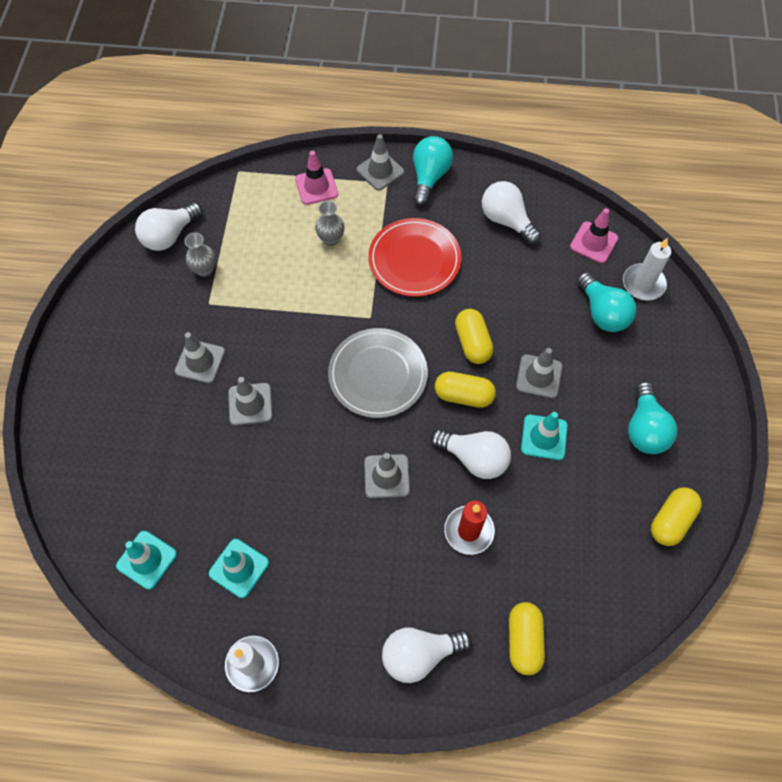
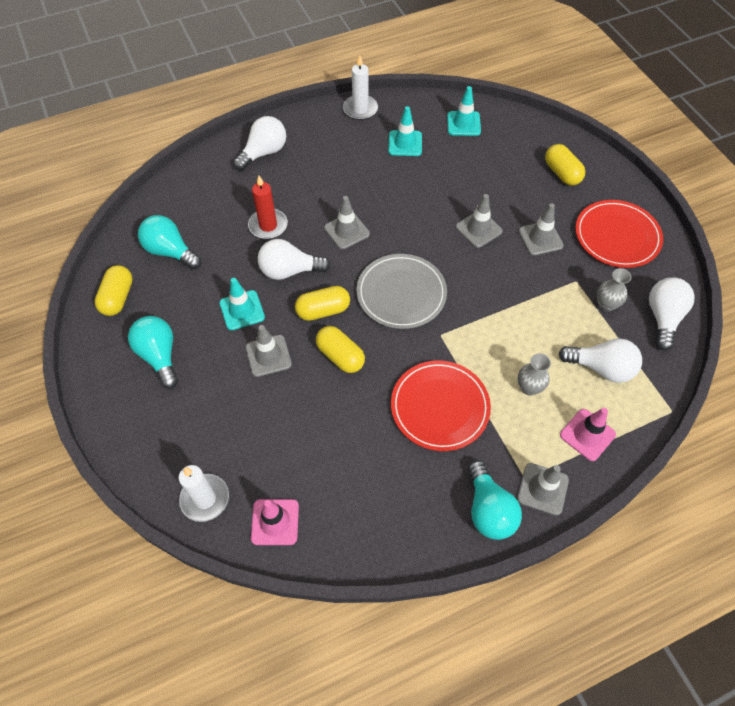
camera: 150 degrees right, 5 degrees down
white light bulb [482,181,541,245] -> white light bulb moved to [559,338,642,383]
yellow capsule [509,602,545,675] -> yellow capsule moved to [545,144,585,186]
turquoise light bulb [577,272,636,332] -> turquoise light bulb moved to [138,215,201,269]
none -> red plate [575,200,663,268]

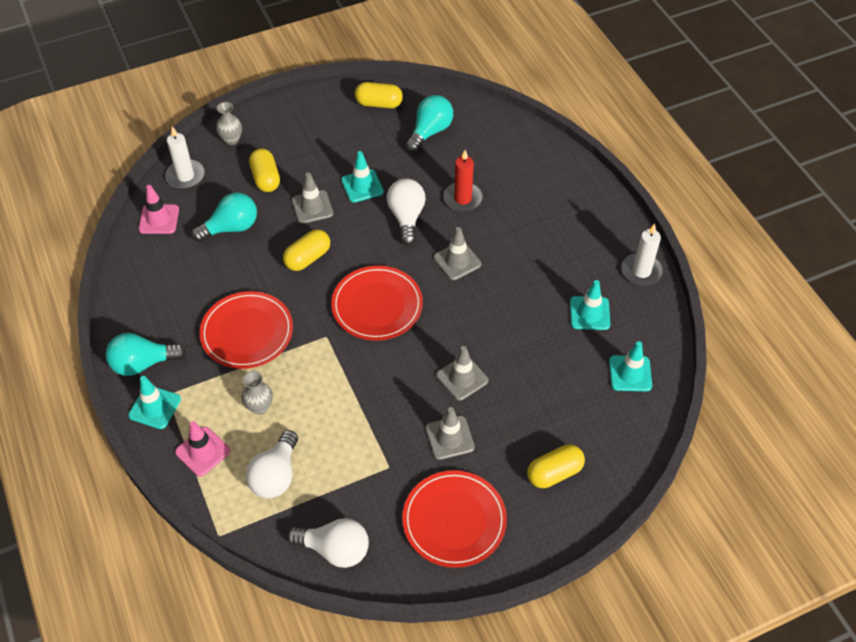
camera: 90 degrees right, 5 degrees down
turquoise light bulb [128,316,178,389] -> turquoise light bulb moved to [191,192,257,242]
white light bulb [233,116,286,171] -> none
yellow capsule [295,286,350,321] -> yellow capsule moved to [249,149,280,192]
grey plate [356,254,447,329] -> red plate [331,266,423,341]
grey traffic cone [517,463,569,515] -> turquoise traffic cone [128,376,181,429]
grey vase [597,268,631,312] -> grey vase moved to [216,102,242,145]

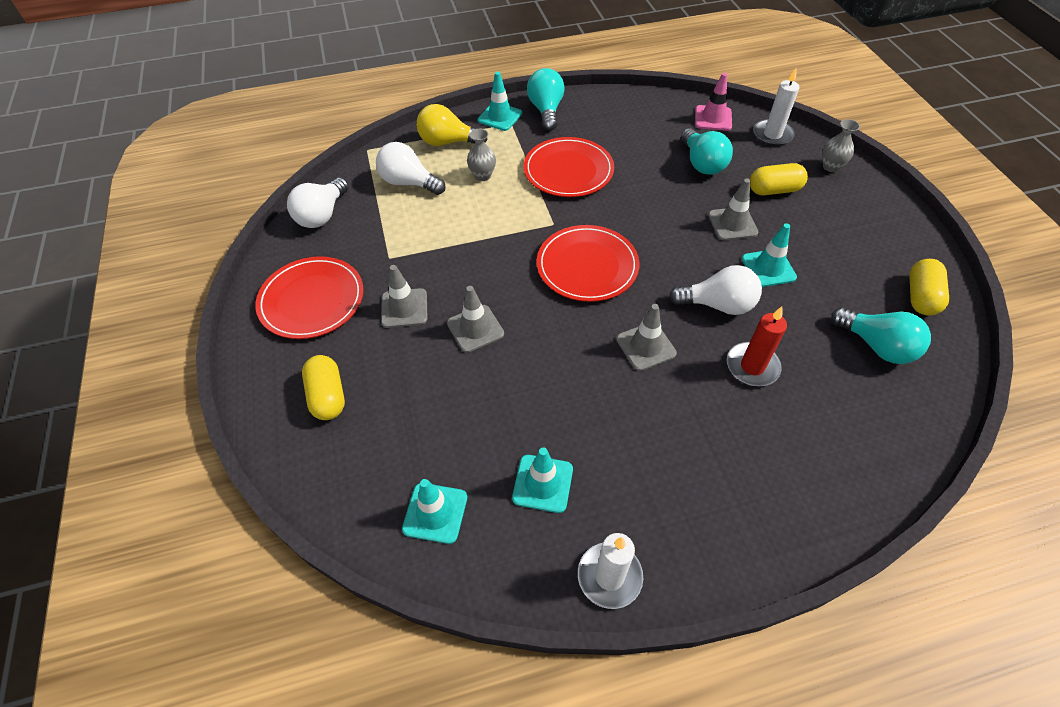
camera: 100 degrees right, 0 degrees up
pink traffic cone [175,421,230,477] -> yellow light bulb [416,104,487,146]
yellow capsule [283,229,330,271] -> none

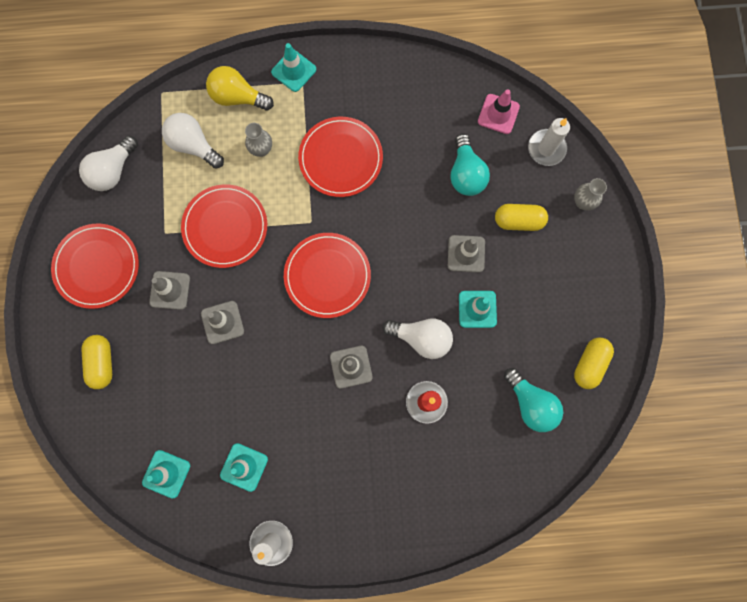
camera: 10 degrees right, 25 degrees up
turquoise light bulb [527,68,565,131] -> none
none -> red plate [181,184,267,268]

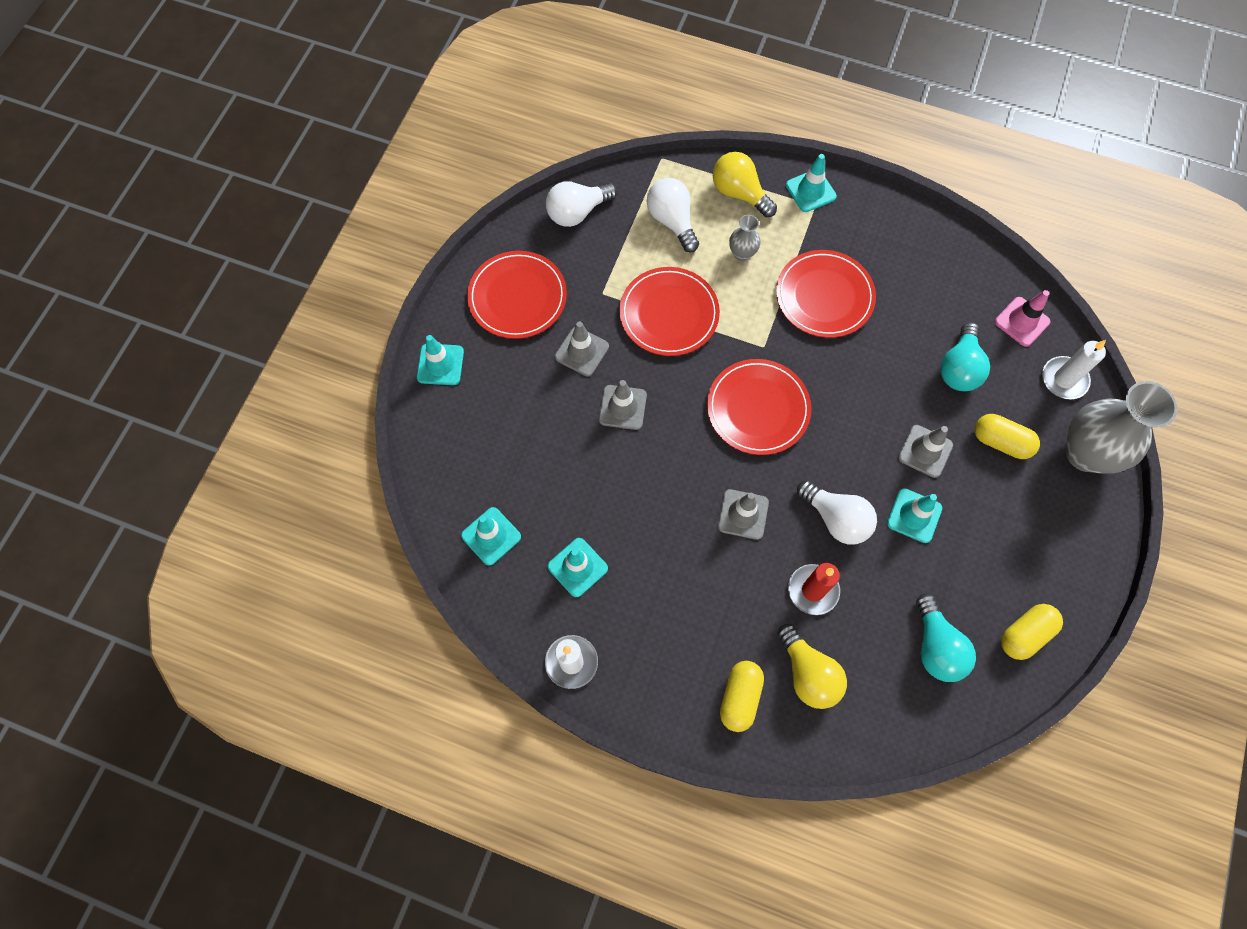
camera: 25 degrees right, 10 degrees down
yellow capsule [81,335,112,389] -> yellow capsule moved to [720,661,764,732]
grey vase [574,178,607,210] -> grey vase [1066,381,1177,474], size x2.17
none -> turquoise traffic cone [417,335,464,385]
none -> yellow light bulb [777,624,847,709]

